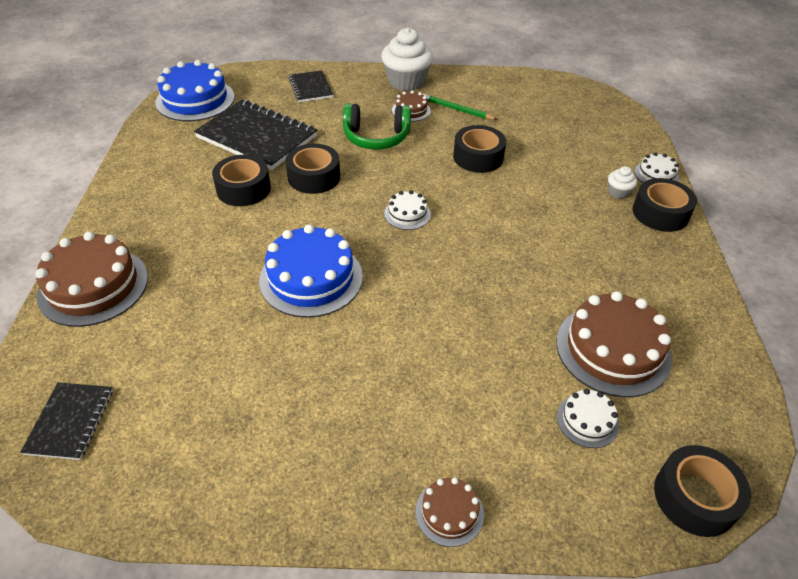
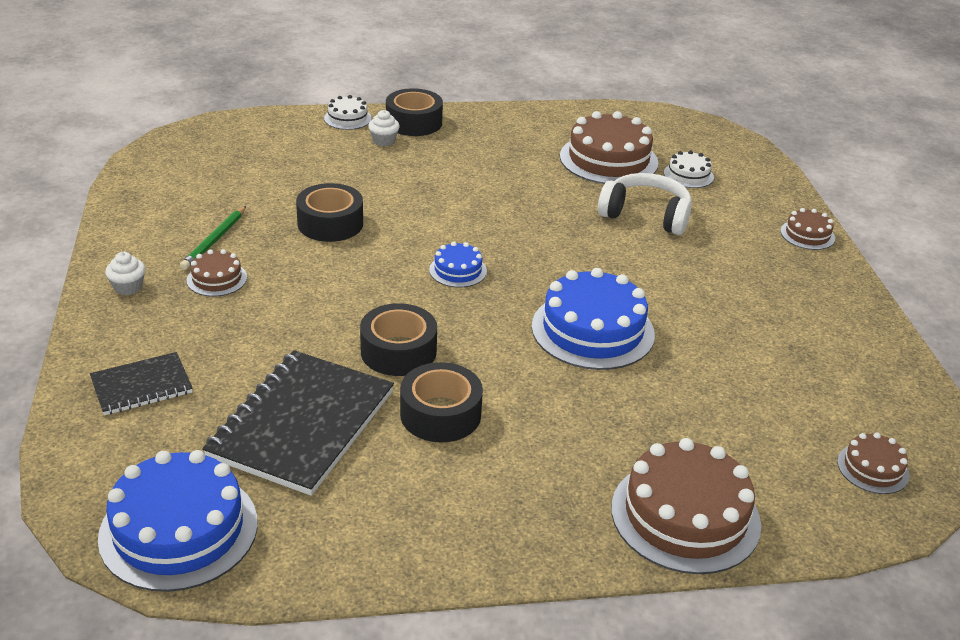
camera: 100 degrees left, 10 degrees down
black notebook [20,382,113,460] -> brown cake [837,432,910,494]
green headphones [343,103,411,150] -> none
white cupcake [381,28,433,91] -> white cupcake [105,252,146,295], size x0.46
white cake [384,190,431,230] -> blue cake [429,242,487,288]
black tape [654,445,751,537] -> none
none -> white headphones [598,173,692,235]

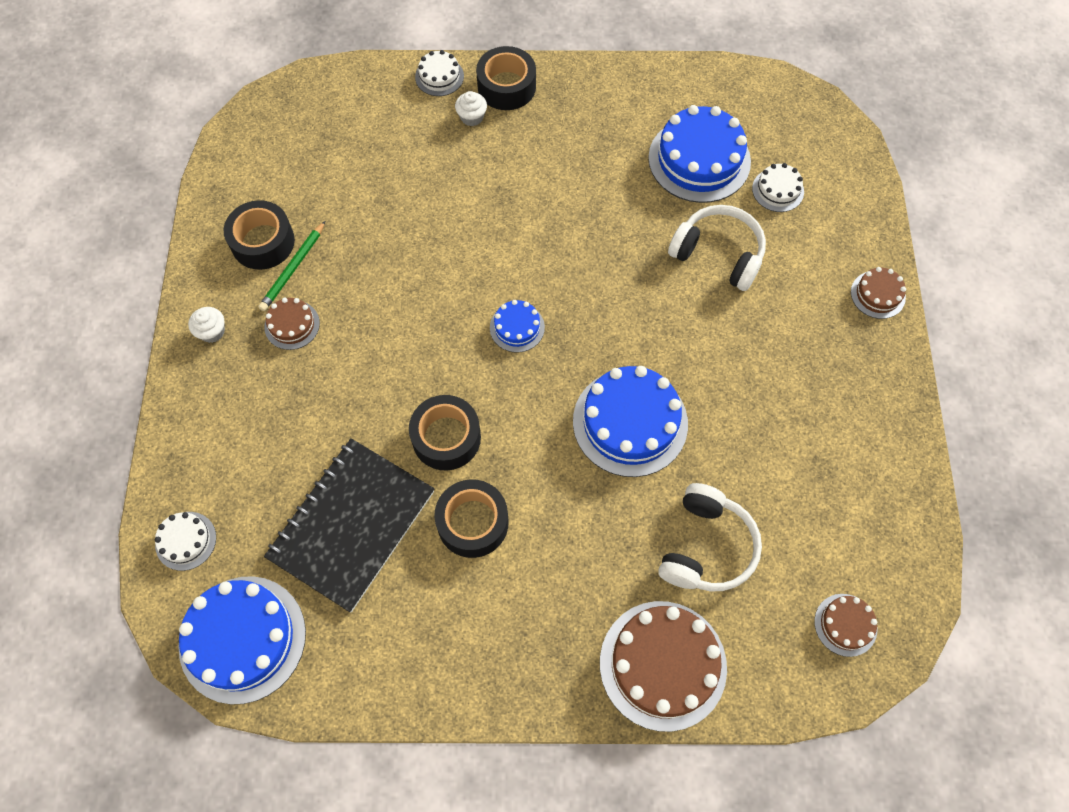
camera: 10 degrees right, 30 degrees up
black notebook [90,352,193,415] -> none
black tape [296,183,363,242] -> black tape moved to [224,200,295,270]
brown cake [560,111,658,184] -> blue cake [648,105,751,203]
none -> white cake [155,512,216,571]
none -> white headphones [658,483,762,591]

